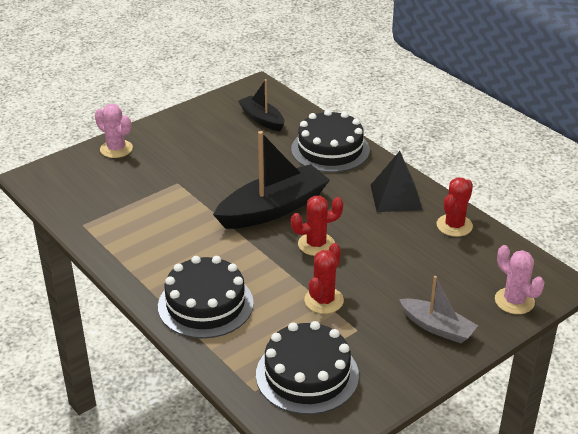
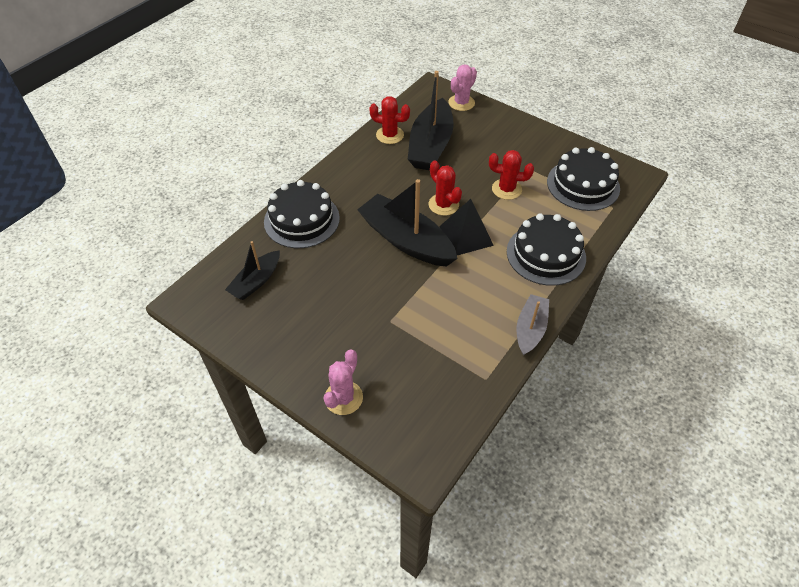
camera: 105 degrees left, 15 degrees up
black pyramid [370,151,422,212] -> black pyramid moved to [439,199,494,255]
grey boat [399,276,478,343] -> grey boat moved to [517,294,549,355]
none -> black boat [408,71,454,170]

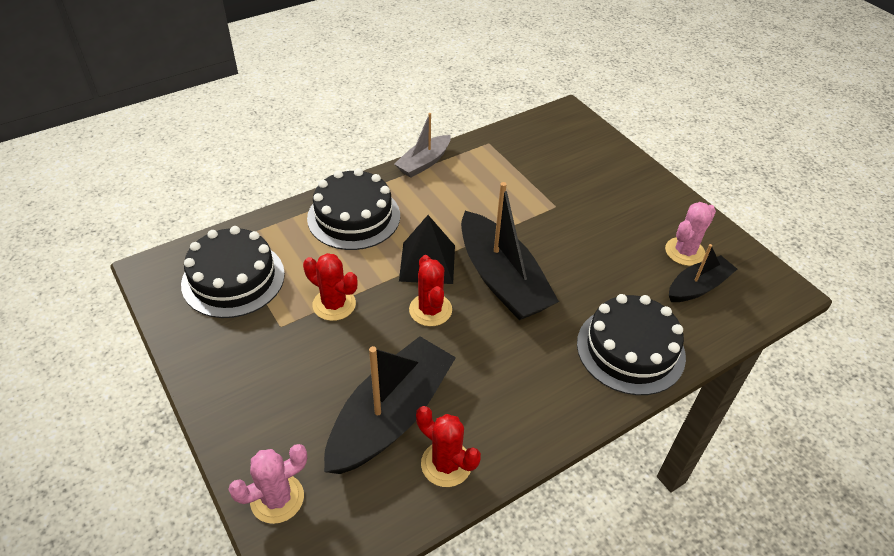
camera: 160 degrees left, 5 degrees down
pink cactus [324,349,363,415] -> pink cactus moved to [665,202,716,266]

